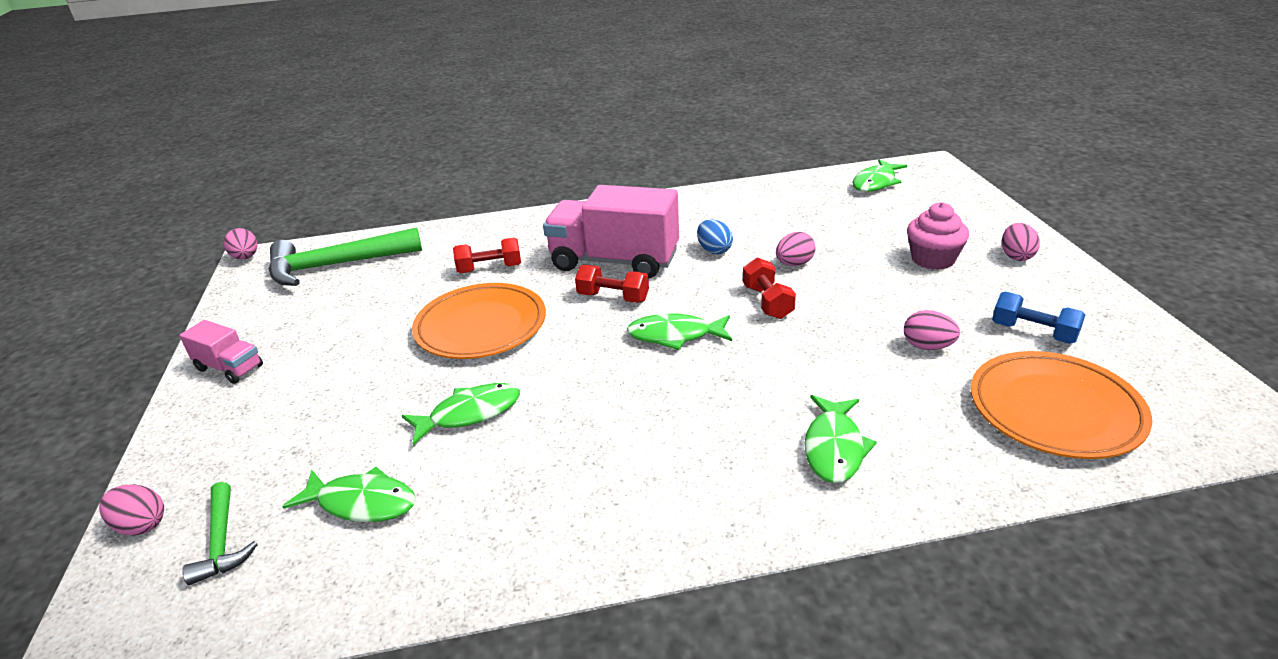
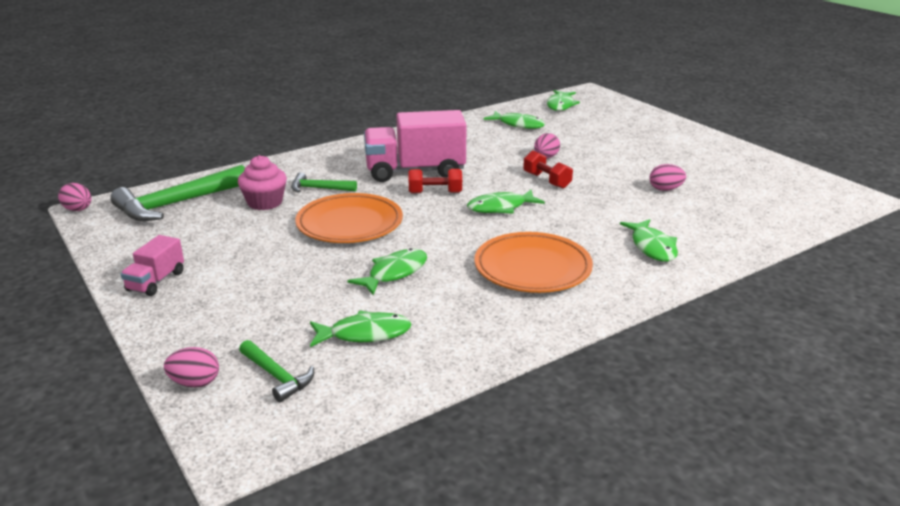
camera: 25 degrees left, 5 degrees down
pink truck [179,320,263,384] -> pink truck turned 105 degrees clockwise [121,235,184,296]
red dumbbell [453,237,521,273] -> green hammer [291,172,357,193]
blue egg [697,219,733,254] -> none
pink cupcake [907,202,969,270] -> pink cupcake moved to [238,155,287,210]
orange plate [971,351,1152,459] -> orange plate moved to [474,232,593,293]
blue dumbbell [992,292,1085,344] -> none
pink egg [1002,223,1040,261] -> none
none -> green fish [483,111,545,129]

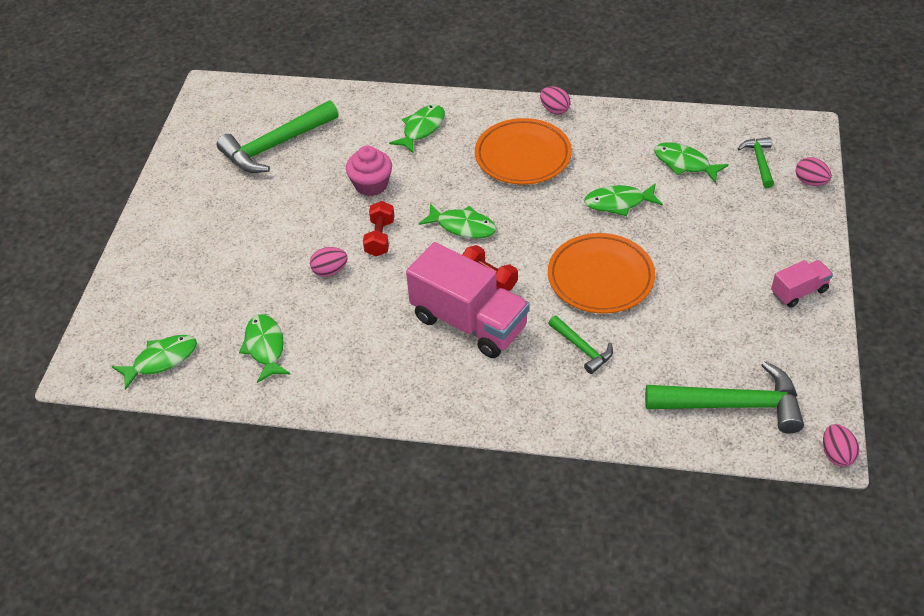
camera: 135 degrees left, 20 degrees up
pink cupcake [238,155,287,210] -> pink cupcake moved to [346,146,392,196]
pink egg [650,164,686,191] -> pink egg moved to [540,86,571,115]
none -> green hammer [217,100,339,173]

